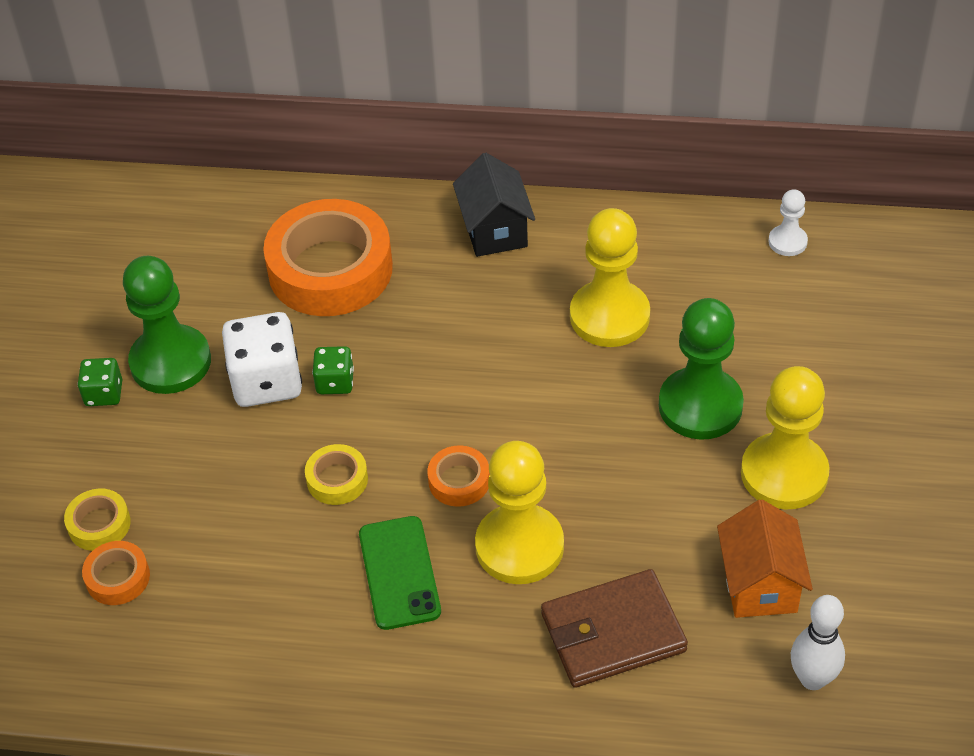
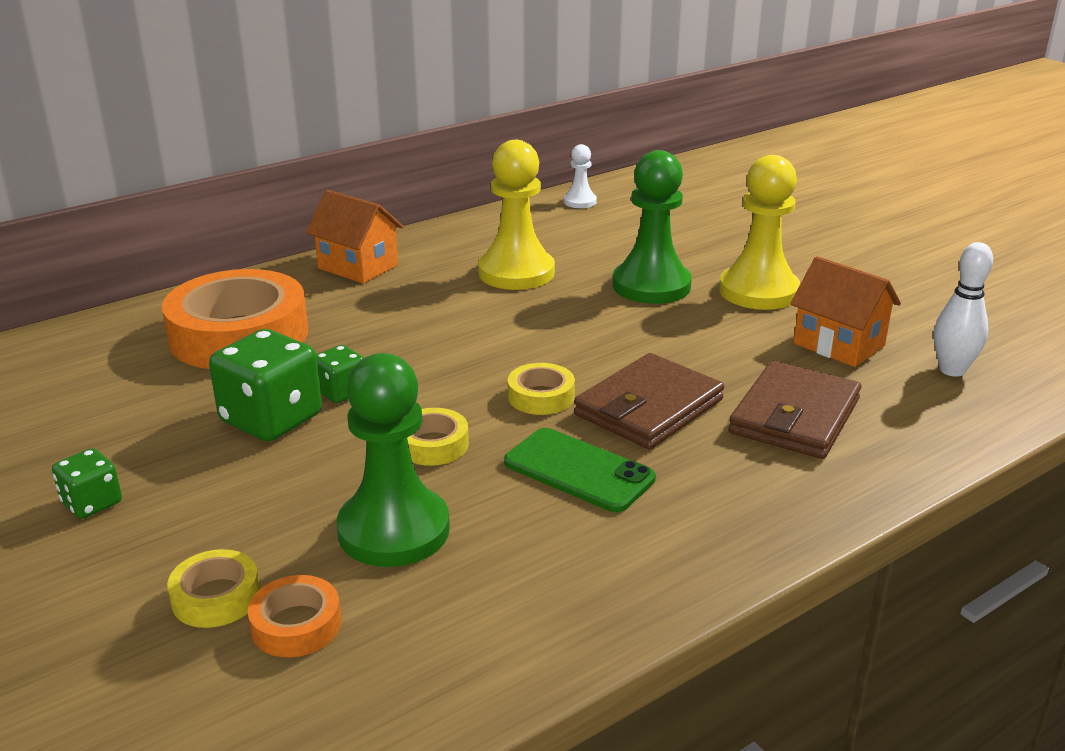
camera: 45 degrees left, 20 degrees down
green pawn [123,256,211,394] -> green pawn moved to [337,353,450,567]
white dice [222,312,302,407] -> green dice [209,329,322,442]
orange tape [427,445,490,507] -> yellow tape [508,363,575,415]
black house [453,153,535,257] -> orange house [306,190,404,284]
yellow pawn [475,441,564,584] -> brown wallet [574,353,724,449]

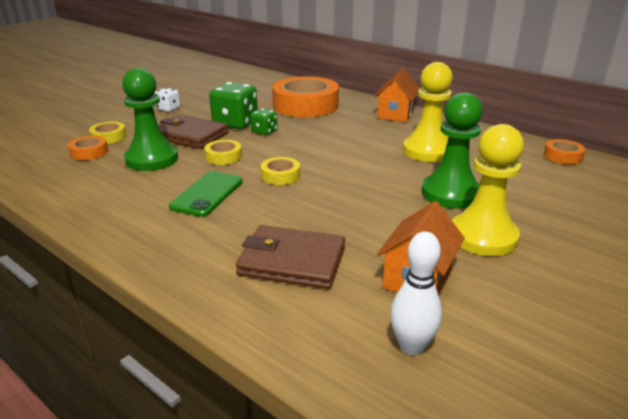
camera: 75 degrees right, 0 degrees up
green dice [52,448,122,519] -> white dice [155,88,180,112]
white pawn [564,144,597,208] -> orange tape [544,139,586,164]
brown wallet [574,353,724,449] -> brown wallet moved to [158,114,229,149]

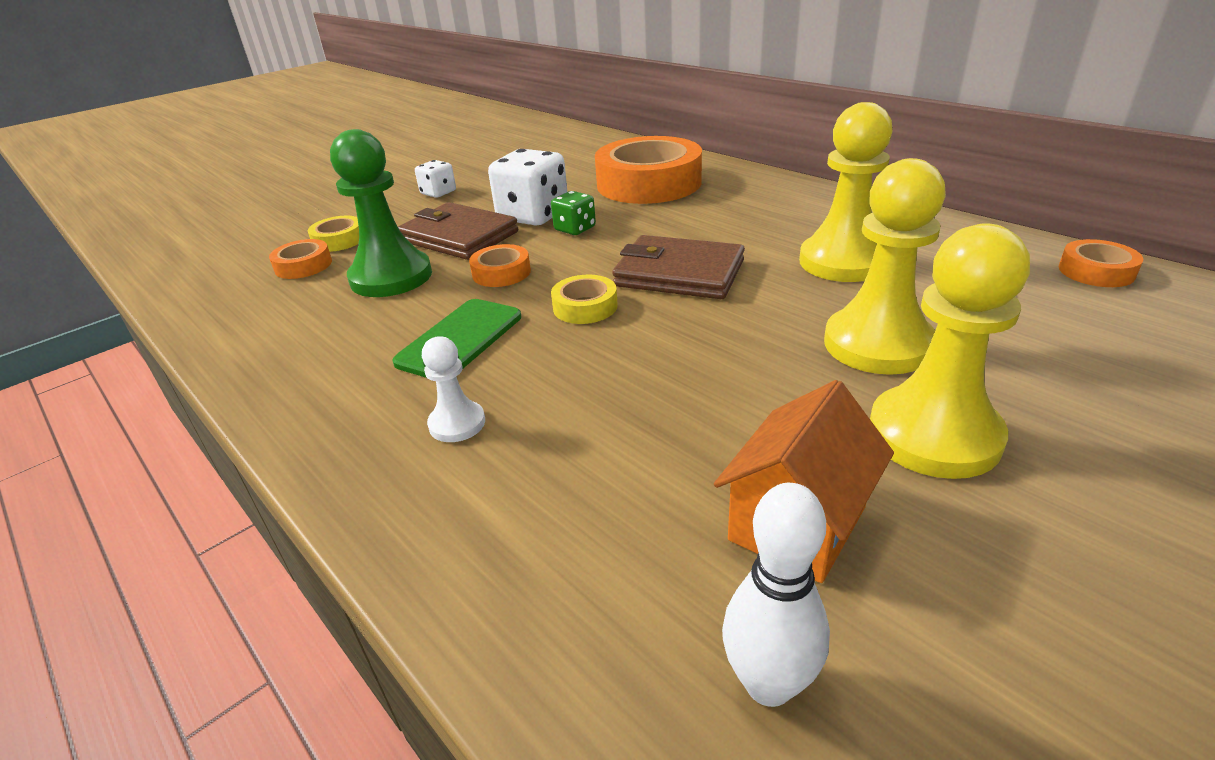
camera: 10 degrees right, 5 degrees up
yellow tape [204,140,242,165] -> orange tape [469,244,531,287]
green dice [209,82,258,129] -> white dice [488,149,567,226]
brown wallet [236,225,345,289] -> brown wallet moved to [612,235,745,299]
orange house [374,68,419,122] -> none
green pawn [421,92,483,209] -> yellow pawn [824,158,946,375]
none -> white pawn [422,336,485,442]

